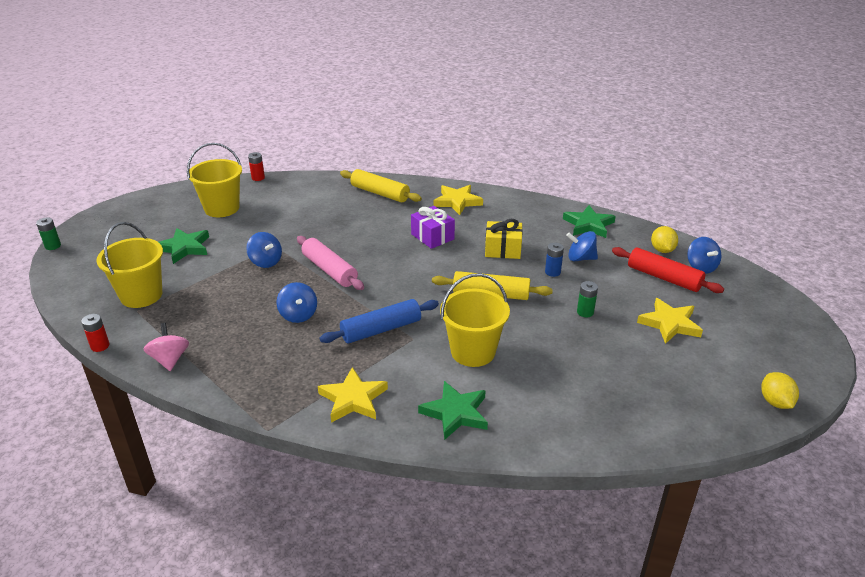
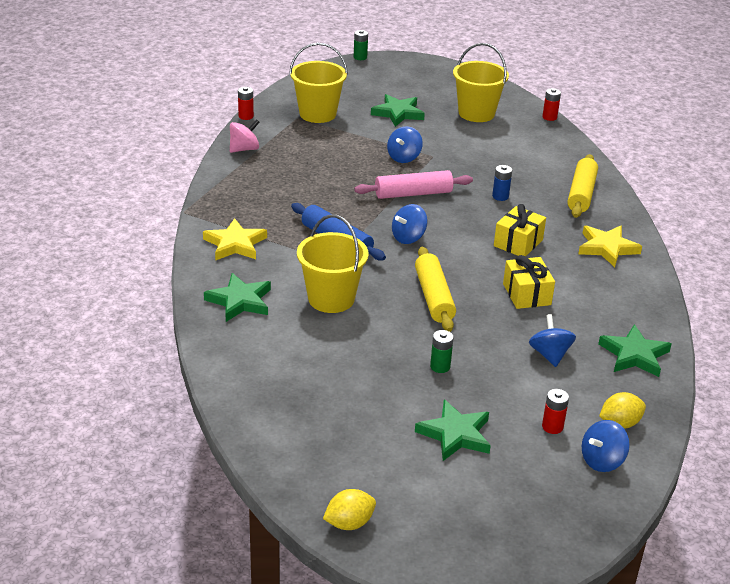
camera: 70 degrees right, 0 degrees up
blue spinning top [276,282,317,323] -> blue spinning top moved to [392,204,428,244]
pink rolling pin [297,236,364,290] -> pink rolling pin turned 45 degrees clockwise [354,170,473,199]
purple gift [411,206,455,249] -> yellow gift [494,204,546,257]
blue battery [545,243,564,277] -> blue battery moved to [492,165,512,201]
red rolling pin [612,247,724,293] -> red battery [542,389,569,434]
yellow star [637,298,703,344] -> green star [415,400,491,461]

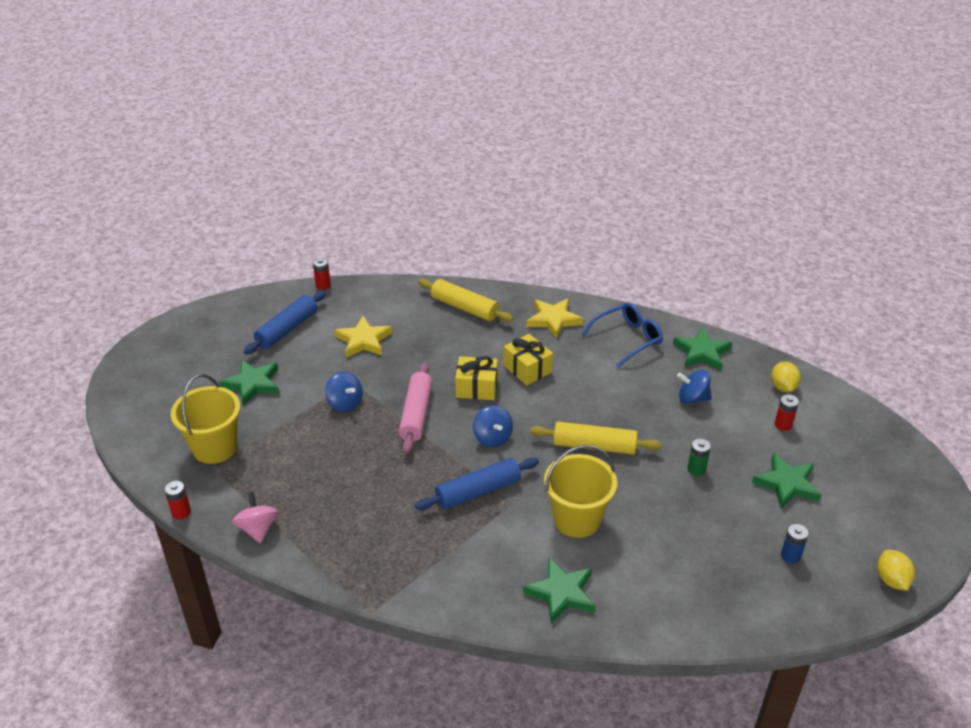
camera: 70 degrees left, 5 degrees up
yellow star [203,218,267,261] -> yellow star moved to [334,316,392,358]
green battery [354,30,368,60] -> none
yellow bucket [453,43,509,122] -> blue rolling pin [244,291,326,354]
blue battery [492,165,512,201] -> blue battery moved to [781,524,809,564]
yellow gift [503,255,555,309] -> yellow gift moved to [455,356,498,400]
blue spinning top [582,420,630,472] -> none
none -> blue glasses [581,303,663,368]

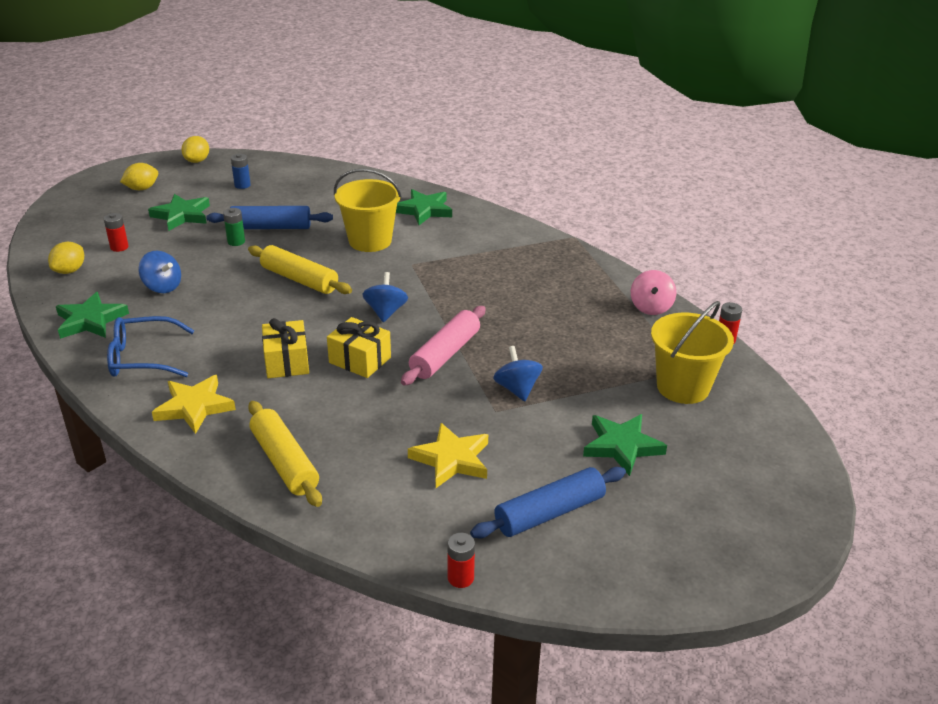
camera: 155 degrees left, 5 degrees down
blue rolling pin [415,457,539,510] -> blue rolling pin moved to [206,206,333,229]
none -> yellow lemon [120,163,158,190]

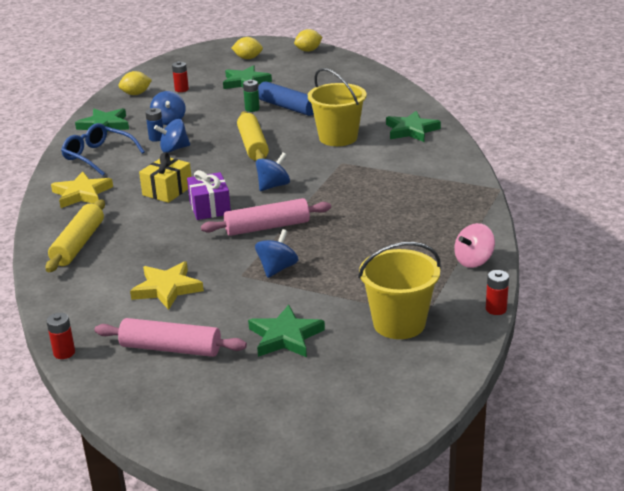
camera: 45 degrees right, 5 degrees down
blue battery [231,154,251,189] -> blue battery moved to [145,108,163,142]
yellow gift [327,317,391,378] -> purple gift [187,170,231,220]
blue rolling pin [470,467,626,538] -> pink rolling pin [94,318,247,357]
none -> blue spinning top [154,119,190,153]

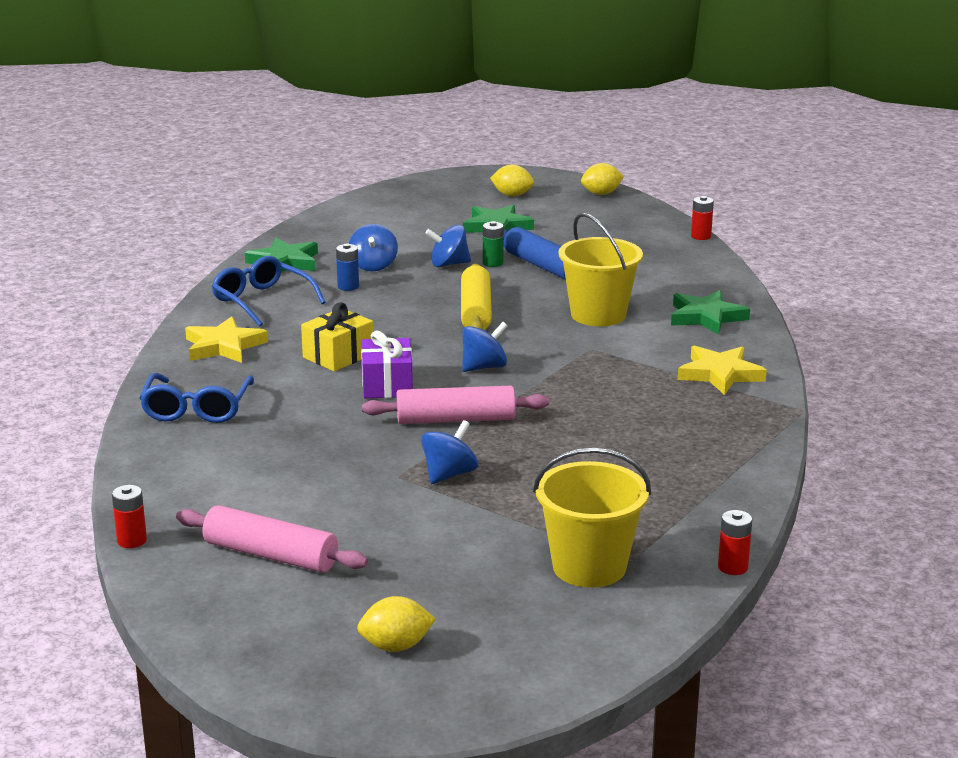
camera: 10 degrees right, 5 degrees down
yellow rolling pin [45,199,105,272] -> blue glasses [139,373,254,423]
yellow lemon [118,71,152,95] -> yellow lemon moved to [357,596,436,652]
yellow star [130,261,204,310] -> yellow star moved to [678,345,767,395]
blue spinning top [154,119,190,153] -> blue spinning top moved to [425,225,471,267]
red battery [172,61,189,92] -> red battery moved to [691,196,714,240]
green star [248,305,325,357] -> none
pink spinning top [454,223,495,268] -> none

